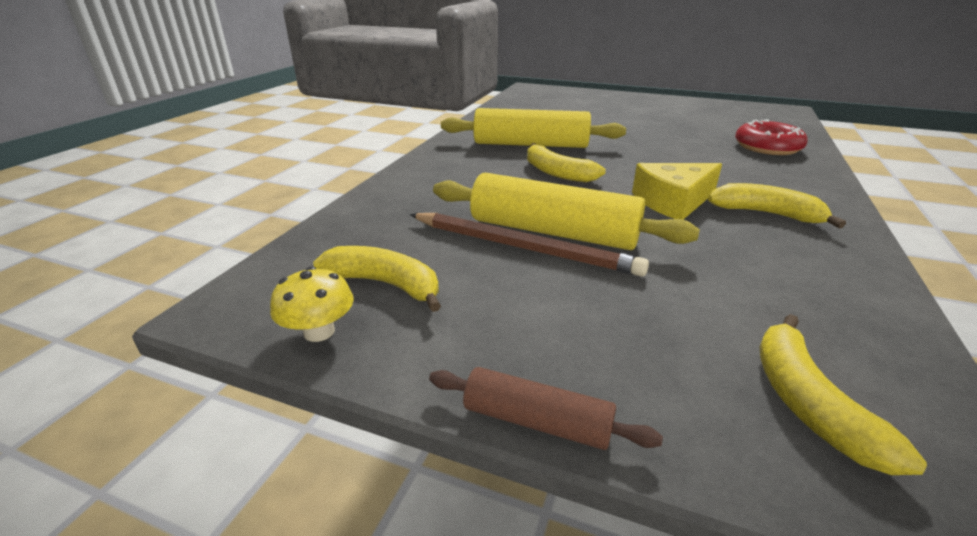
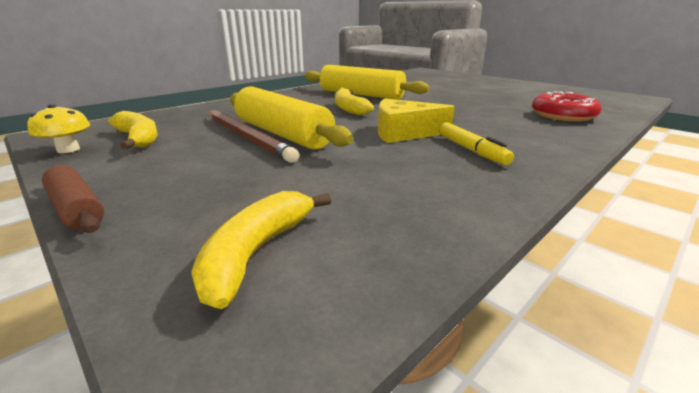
camera: 25 degrees right, 5 degrees down
yellow banana [708,183,846,229] -> yellow marker [439,122,514,165]

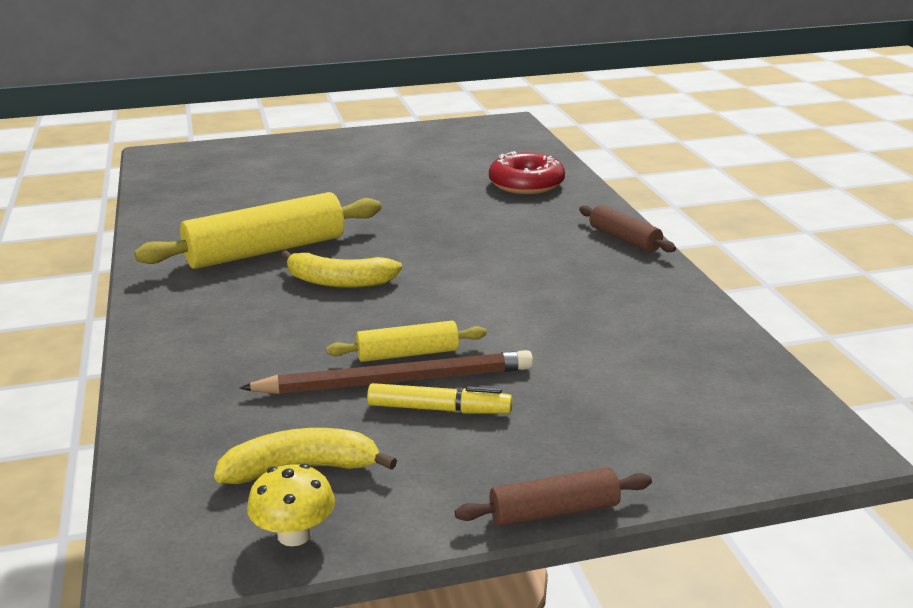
camera: 60 degrees left, 0 degrees up
yellow banana [191,191,331,309] -> none
yellow rolling pin [230,87,353,150] -> yellow rolling pin [326,321,487,362], size x0.52
yellow cheese [378,98,455,143] -> none
yellow marker [439,122,514,165] -> yellow marker moved to [367,383,512,414]
none -> brown rolling pin [579,205,676,252]

